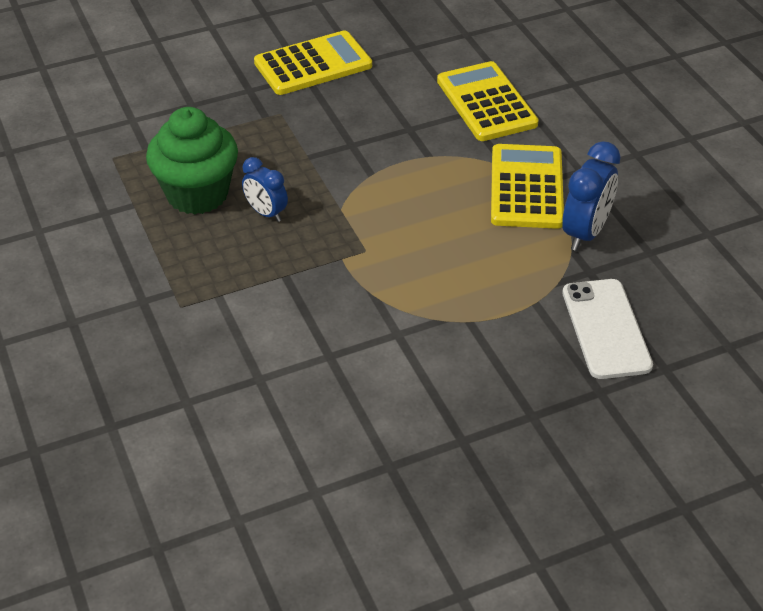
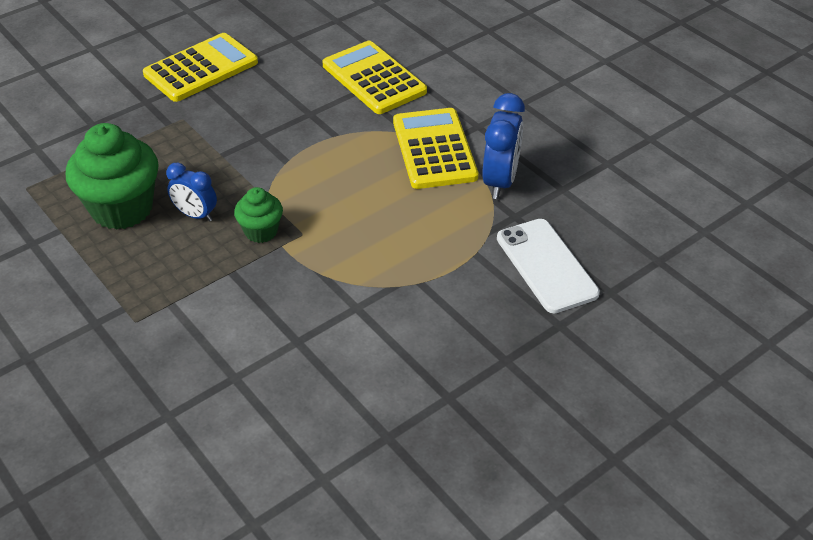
camera: 15 degrees left, 0 degrees up
none -> green cupcake [234,187,283,243]

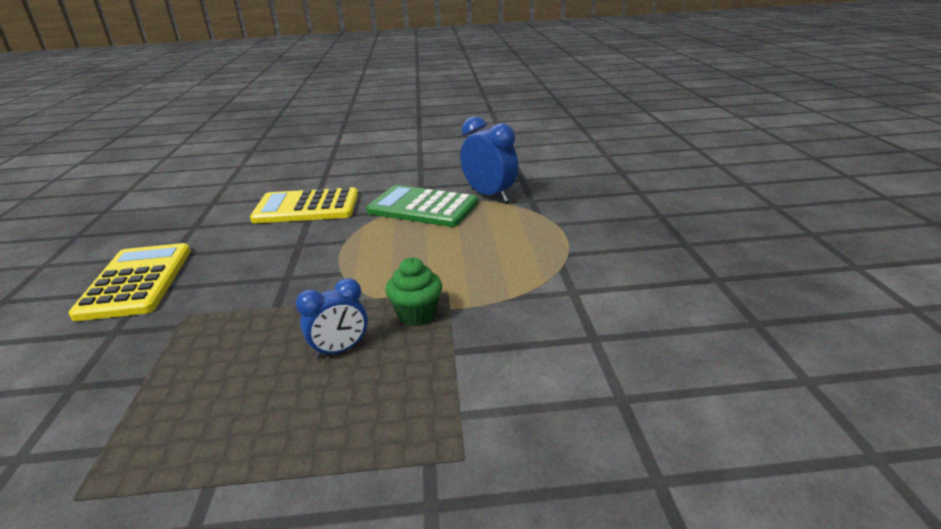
camera: 55 degrees left, 15 degrees down
green cupcake [66,123,159,230] -> none
yellow calculator [393,108,478,189] -> green calculator [366,185,478,227]
white phone [497,219,600,313] -> none

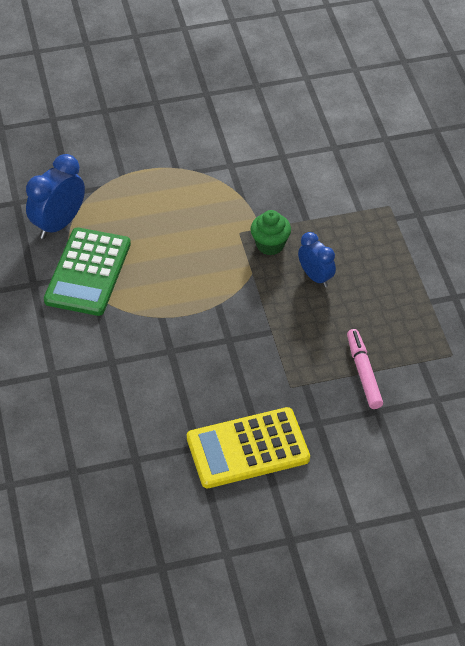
camera: 100 degrees left, 20 degrees up
yellow calculator [250,187,358,223] -> none
none -> pink marker [347,329,383,409]

